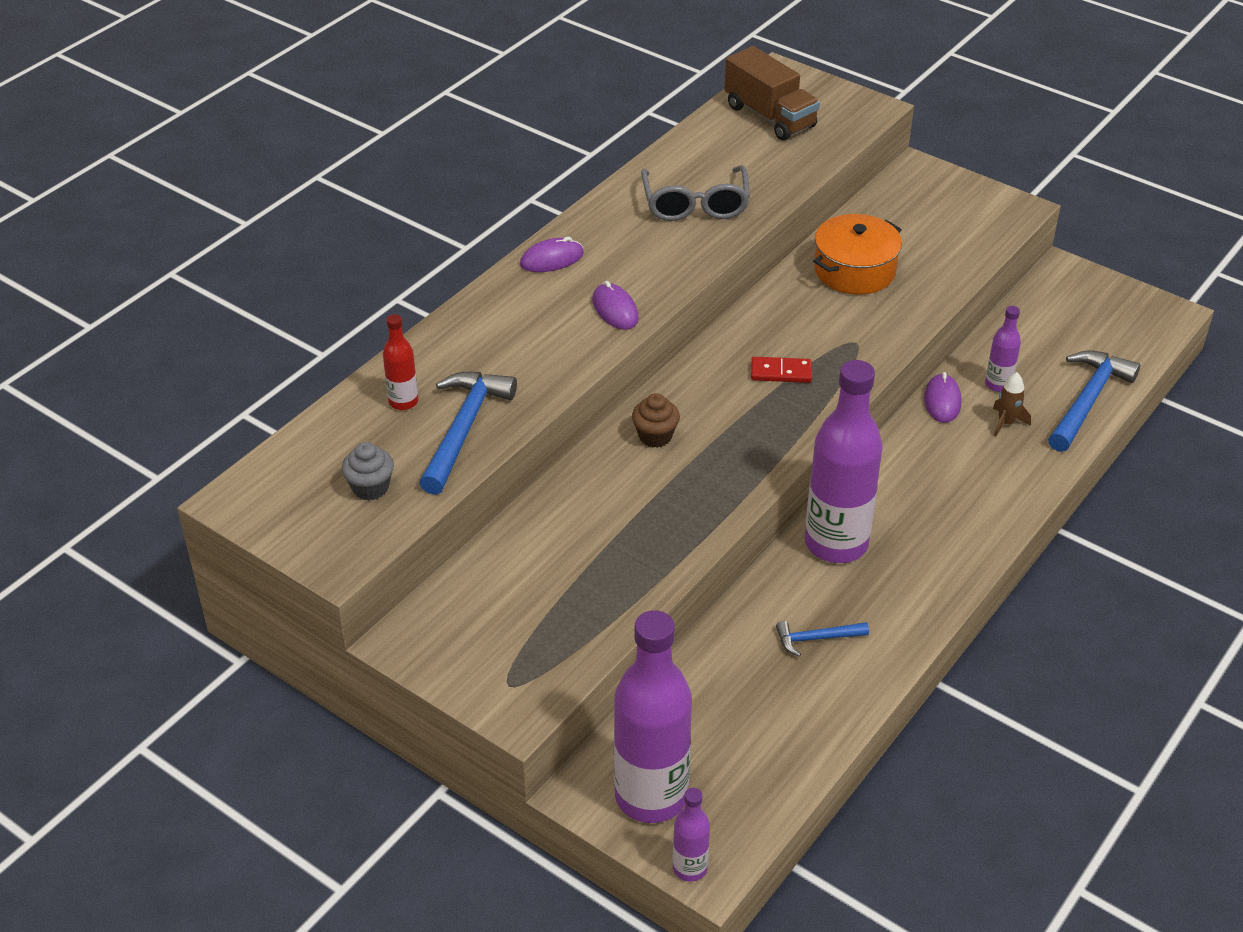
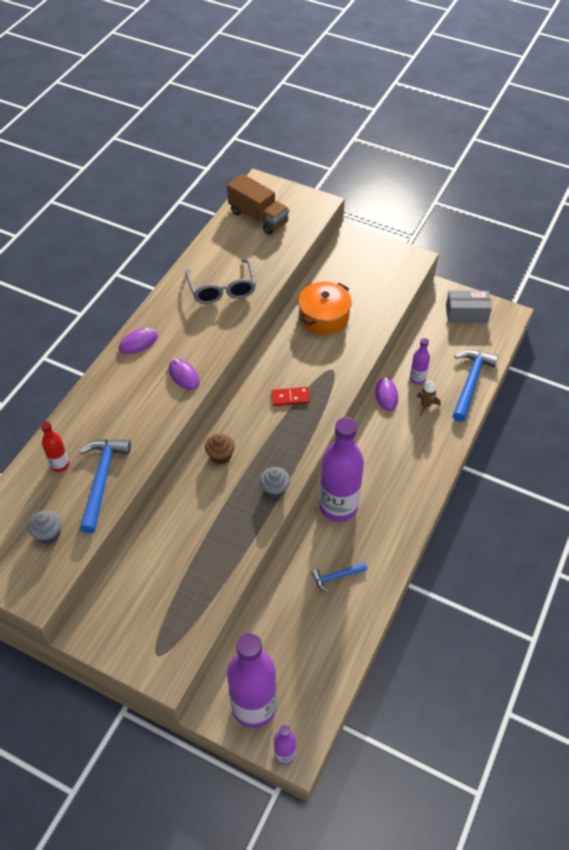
camera: 10 degrees left, 10 degrees up
none -> grey cupcake [260,467,290,498]
none -> grey box [446,290,492,323]

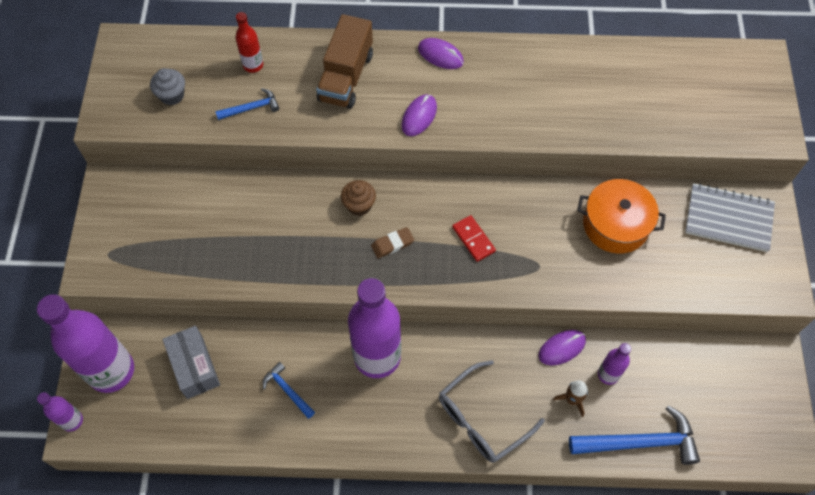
camera: 65 degrees right, 10 degrees up
blue hammer [79,439,131,533] -> blue hammer [215,88,279,120], size x0.53
grey glasses [186,259,256,304] -> grey glasses moved to [439,360,545,463]
brown truck [227,174,289,235] -> brown truck moved to [316,14,373,109]
grey cupcake [260,467,290,498] -> none
grey box [446,290,492,323] -> grey box moved to [163,326,220,399]
none -> brown eraser [371,227,414,258]
none -> grey notebook [685,183,775,252]

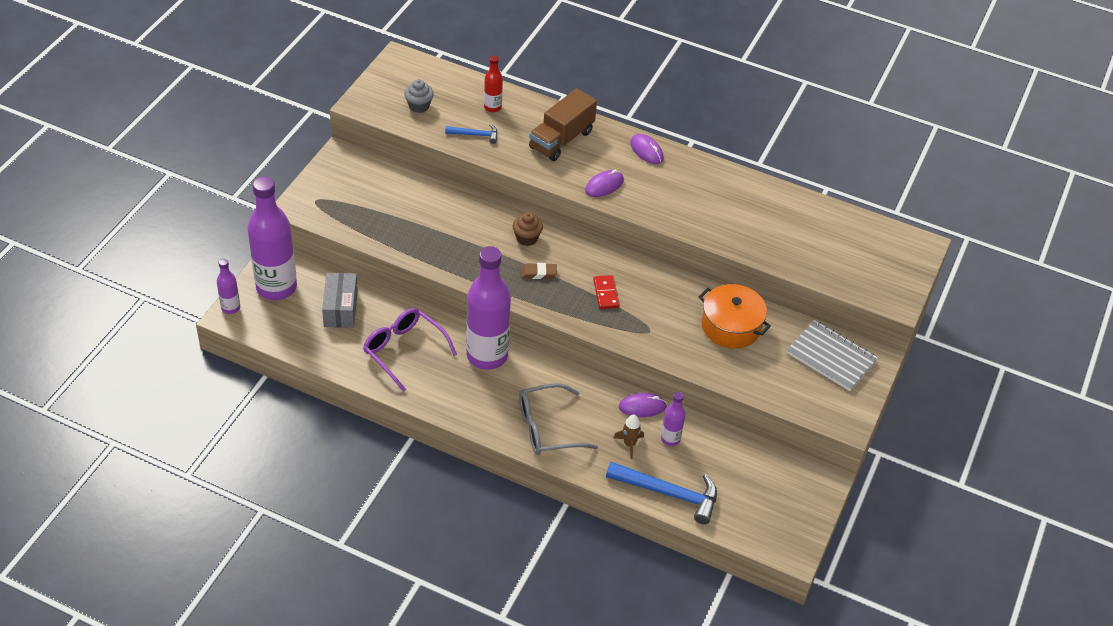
camera: 20 degrees right, 15 degrees down
blue hammer [262,362,315,419] -> purple glasses [363,308,457,392]

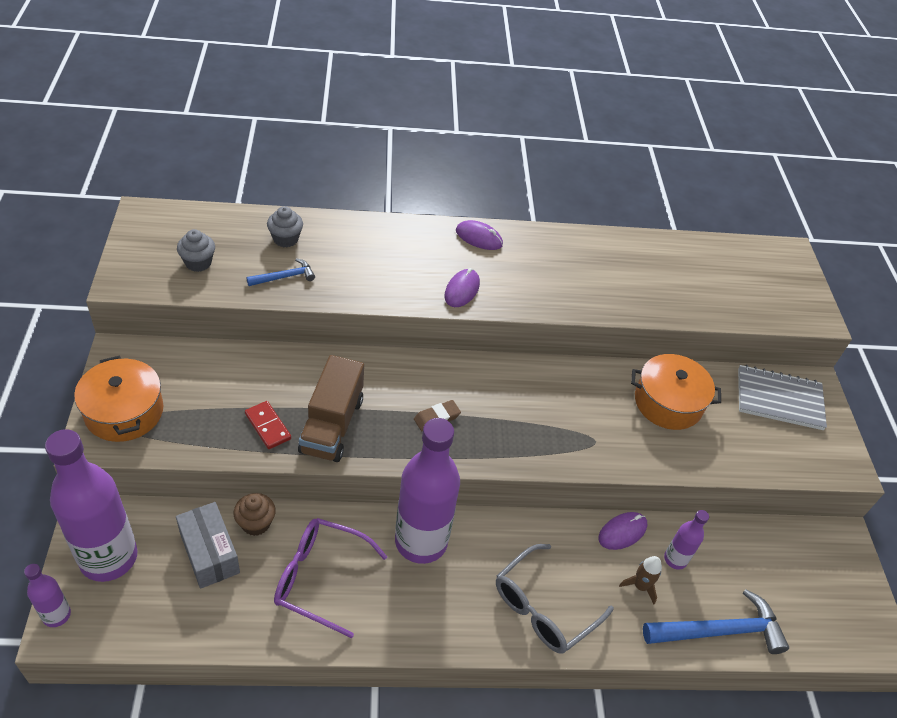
camera: 30 degrees left, 0 degrees up
red bottle [484,55,503,112] -> grey cupcake [267,206,303,247]
brown cupcake [513,212,543,246] -> brown cupcake moved to [234,493,276,536]
brown truck [529,89,597,161] -> brown truck moved to [298,355,364,462]
red domino [593,275,620,309] -> red domino moved to [245,401,291,449]
none -> orange pot [74,356,164,442]

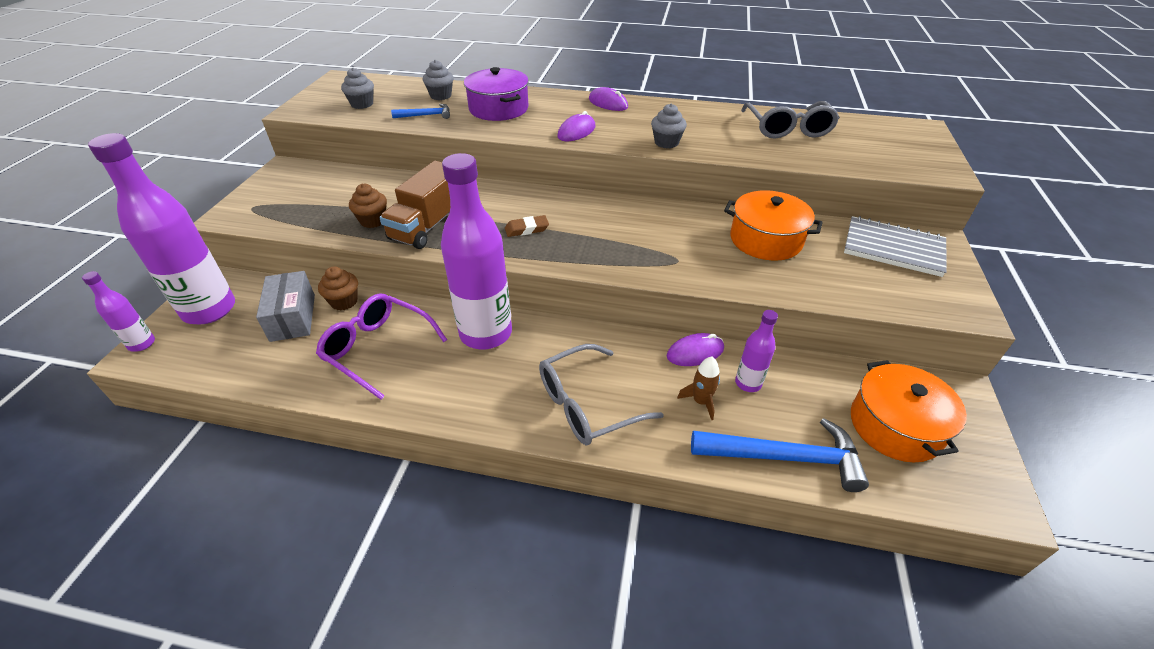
camera: 20 degrees right, 5 degrees down
orange pot [74,356,164,442] -> orange pot moved to [851,360,967,462]
red domino [245,401,291,449] -> brown cupcake [349,184,387,228]
none -> purple pot [464,67,529,121]
none -> grey cupcake [651,103,687,148]
none -> grey glasses [741,101,840,139]

